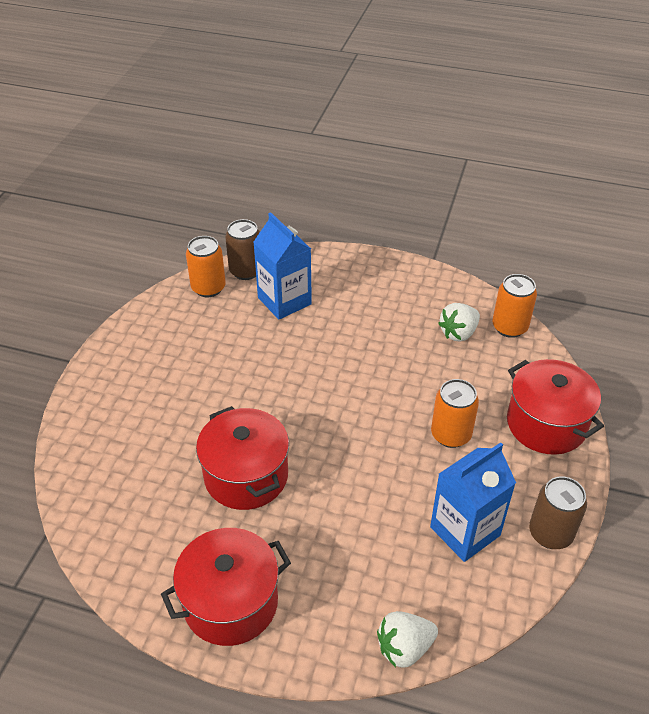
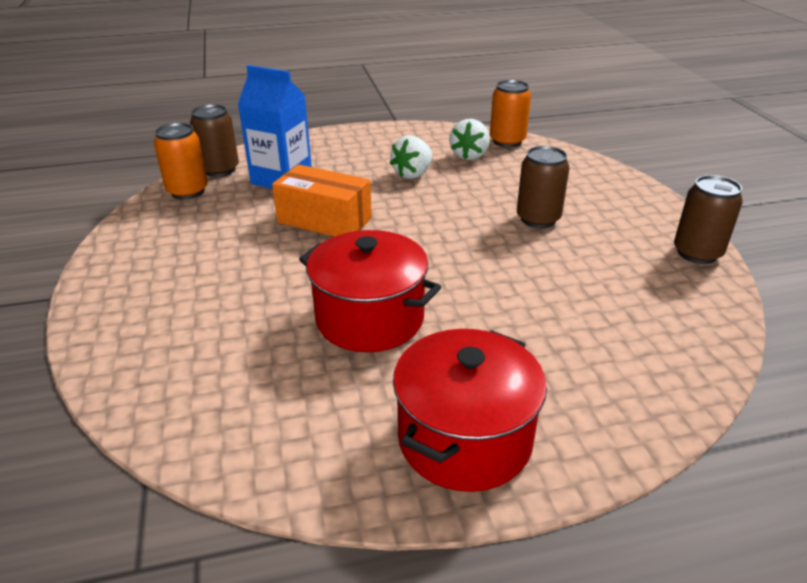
camera: 30 degrees left, 10 degrees down
white strawberry [377,611,438,668] -> white strawberry moved to [390,135,433,179]
blue carton [430,442,516,562] -> none
orange can [431,379,479,448] -> brown can [517,146,570,228]
red pot [507,359,604,455] -> none
none -> orange box [272,164,372,237]

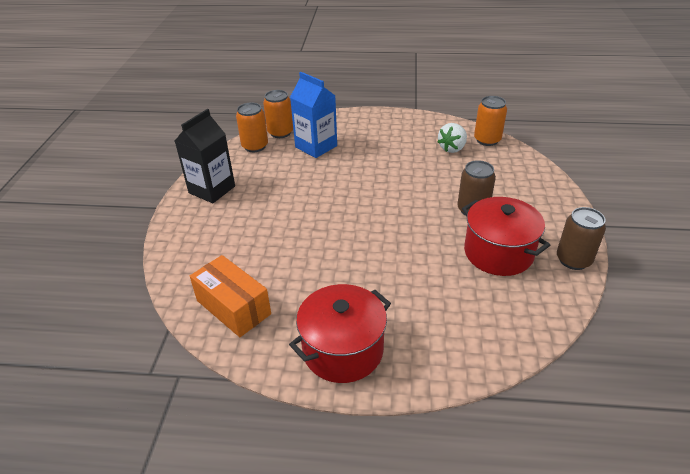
camera: 20 degrees right, 5 degrees up
brown can [190,104,239,177] -> orange can [263,90,293,138]
orange box [272,164,372,237] -> orange box moved to [190,255,271,337]
red pot [299,230,441,352] -> red pot moved to [462,197,550,276]
white strawberry [390,135,433,179] -> none
none -> black carton [175,109,235,203]

